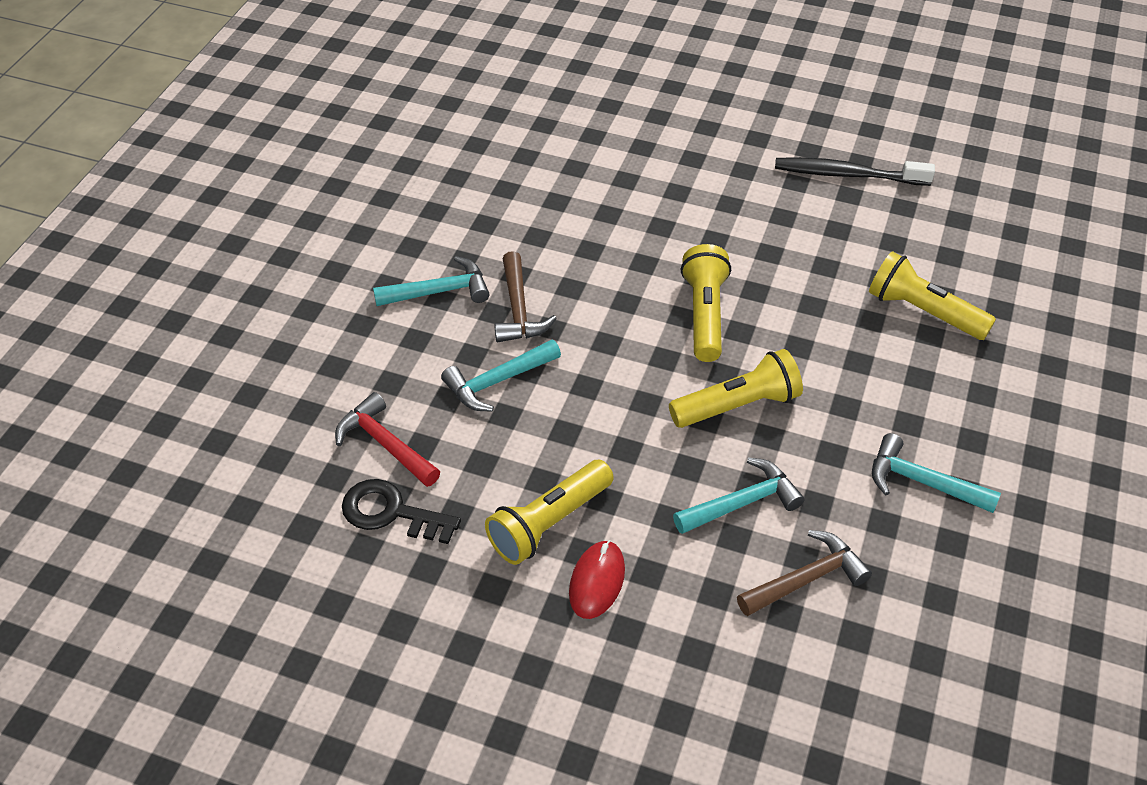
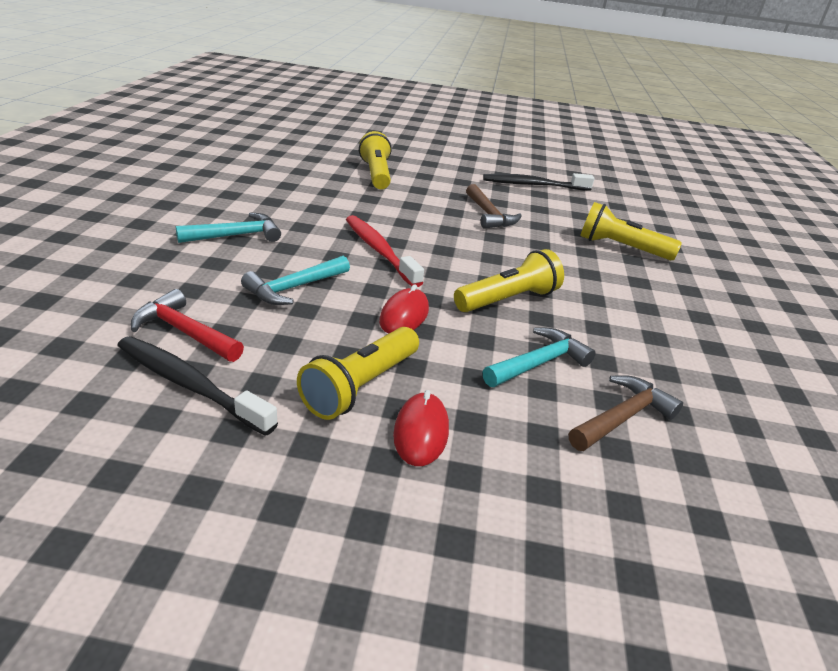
camera: 15 degrees left, 15 degrees down
black key [342,479,461,544] -> black toothbrush [117,336,278,436]
brown hammer [494,251,557,342] -> brown hammer moved to [466,184,522,229]
yellow flashlight [681,244,731,362] -> yellow flashlight moved to [359,131,392,189]
turquoise hammer [872,433,1001,513] -> none
none -> red toothbrush [346,215,424,287]
none -> red mouse [379,284,429,334]

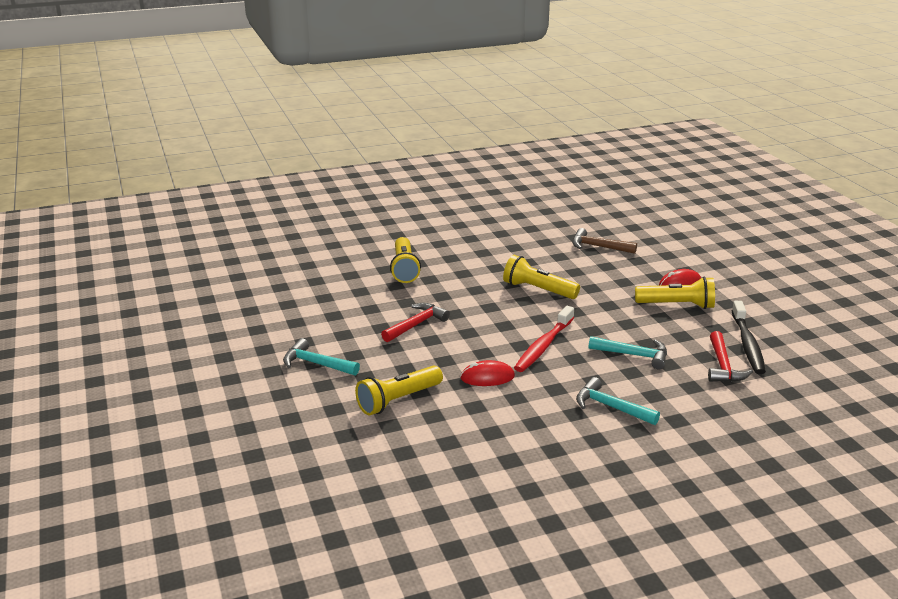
camera: 115 degrees left, 5 degrees down
red mouse [379,284,429,334] -> red mouse moved to [460,360,515,386]
brown hammer [466,184,522,229] -> red hammer [381,303,450,342]
black toothbrush [483,173,595,191] -> none
turquoise hammer [483,328,596,387] -> turquoise hammer moved to [283,338,360,376]

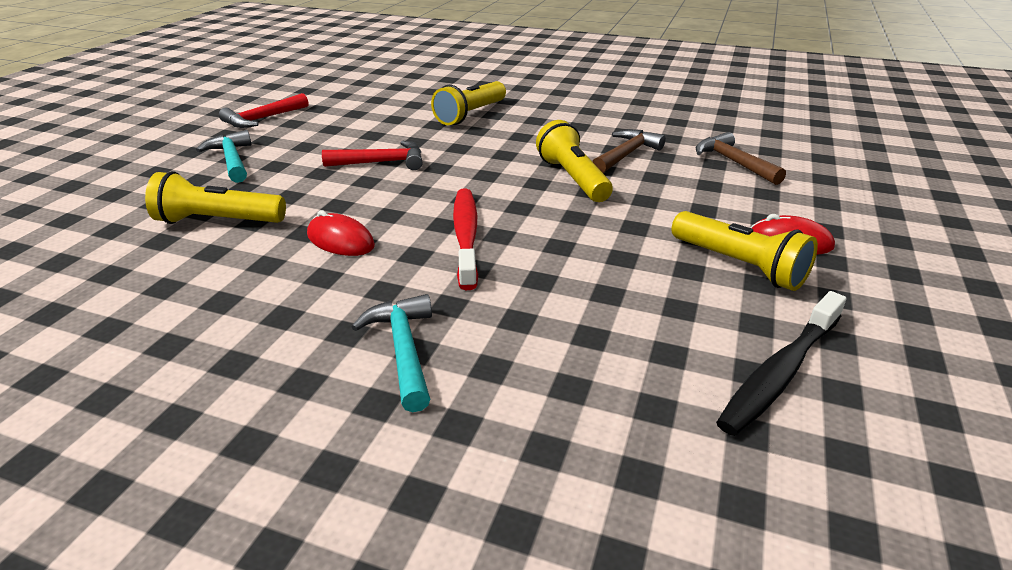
camera: 40 degrees right, 5 degrees up
red toothbrush [514,306,574,372] -> red toothbrush turned 105 degrees clockwise [453,189,478,290]
turquoise hammer [588,336,667,369] -> none
red hammer [708,331,753,382] -> red hammer moved to [219,93,308,128]
none -> brown hammer [592,129,666,173]

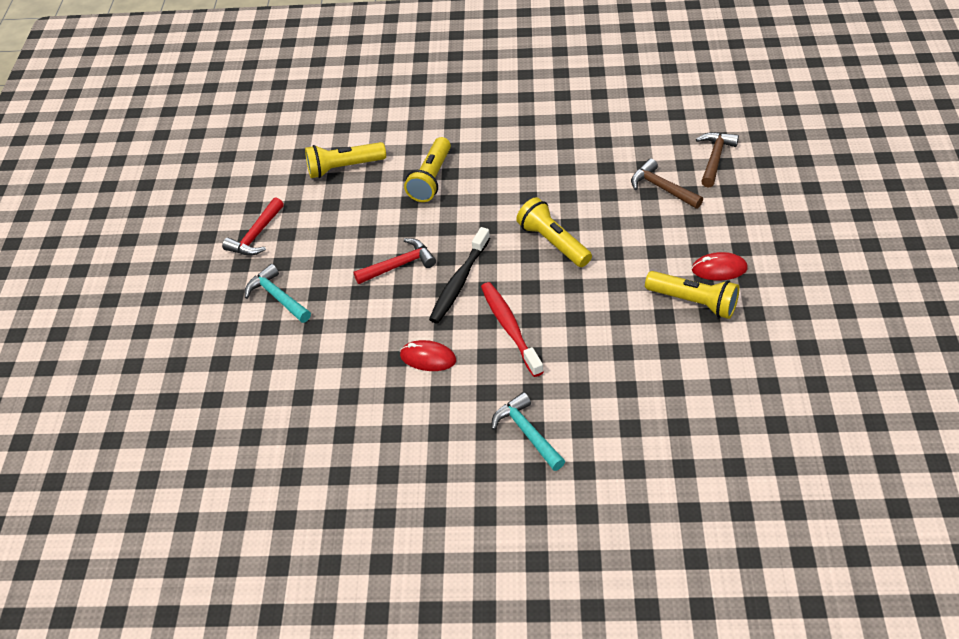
camera: 15 degrees left, 15 degrees up
yellow flashlight [145,171,286,224] -> yellow flashlight moved to [305,142,386,178]
brown hammer [592,129,666,173] -> brown hammer moved to [696,132,739,187]
black toothbrush [716,291,846,436] -> black toothbrush moved to [429,227,490,323]

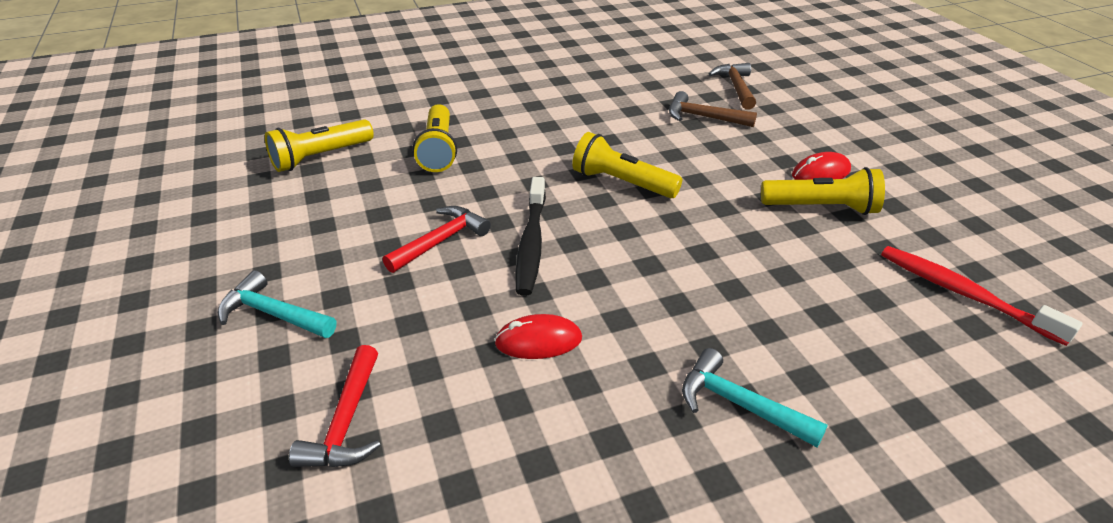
camera: 25 degrees left, 10 degrees down
red hammer [222,197,284,256] -> red hammer moved to [289,345,381,467]
red toothbrush [481,282,543,377] -> red toothbrush moved to [881,246,1083,346]

